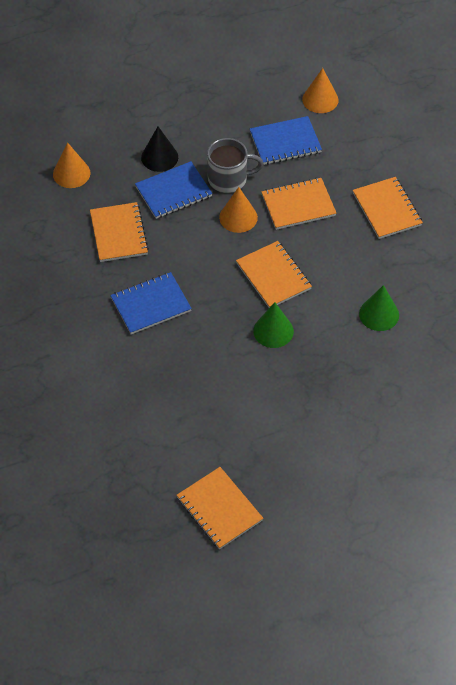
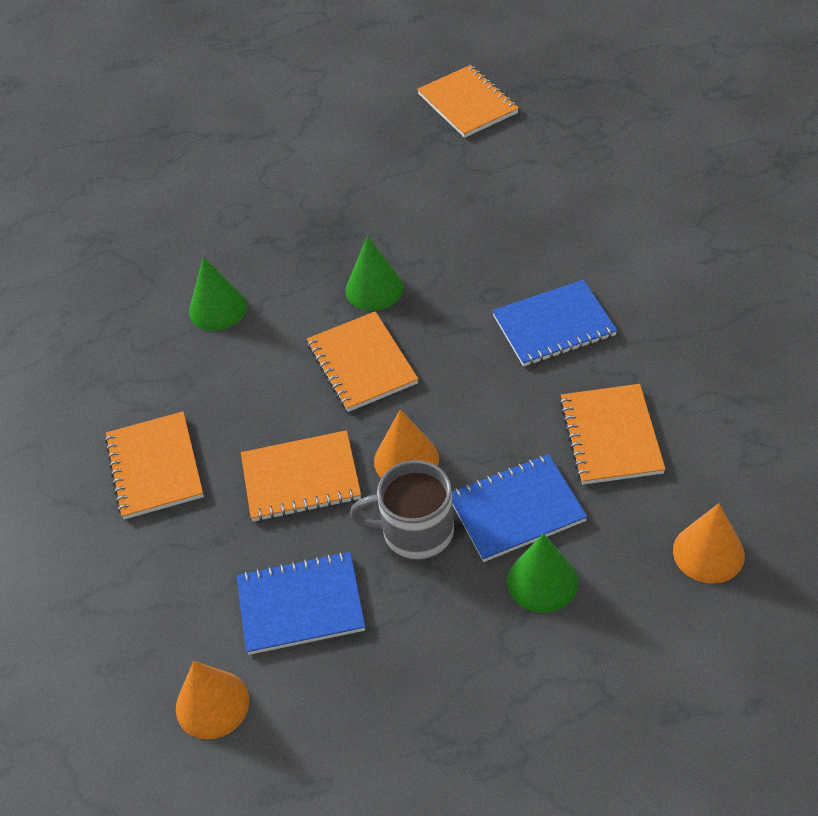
camera: 170 degrees left, 5 degrees down
black cone [141,127,178,172] -> green cone [507,533,578,613]

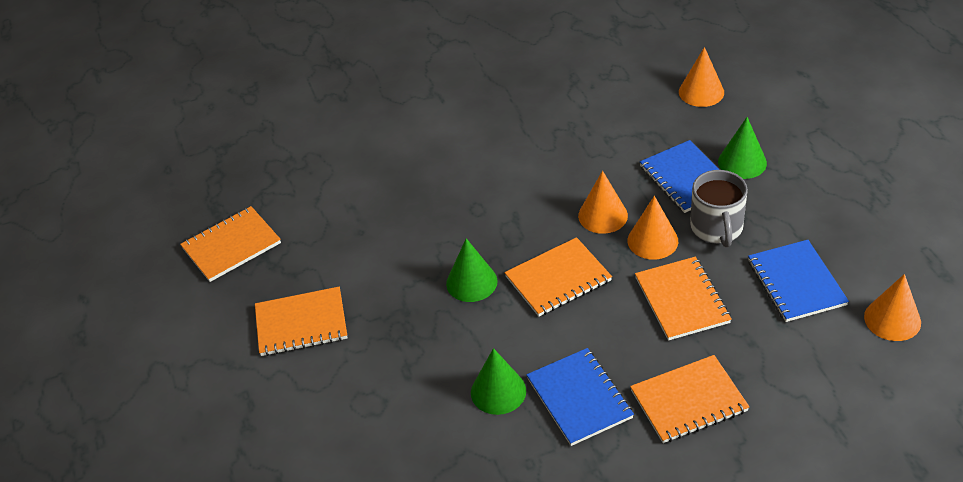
camera: 95 degrees left, 5 degrees down
blue notebook [492,280,617,367] -> blue notebook moved to [526,348,634,446]
orange notebook [559,384,666,485] -> orange notebook moved to [255,287,347,356]
none -> orange cone [578,171,628,234]

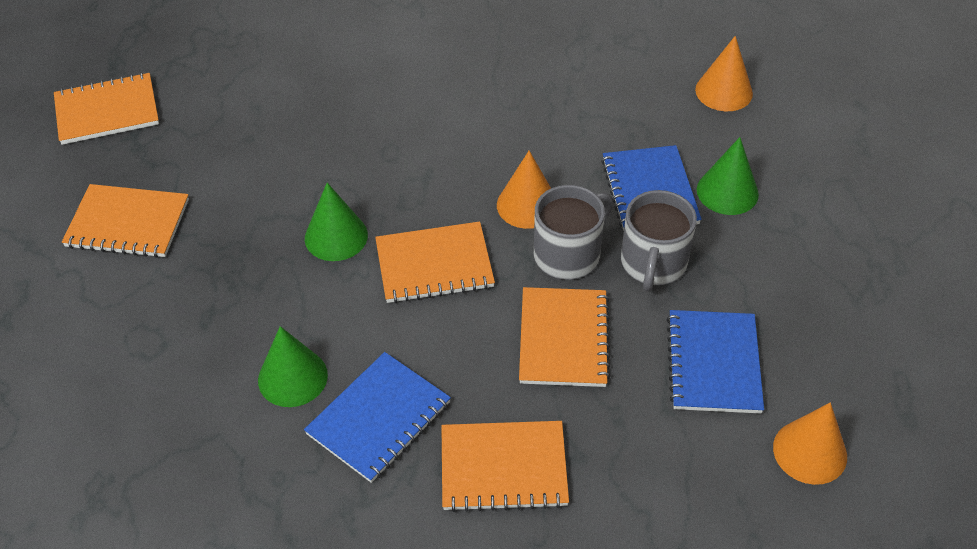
camera: 15 degrees right, 5 degrees up
blue notebook [526,348,634,446] -> blue notebook turned 45 degrees clockwise [304,352,451,483]
orange cone [627,196,678,260] -> grey mug [534,185,613,280]

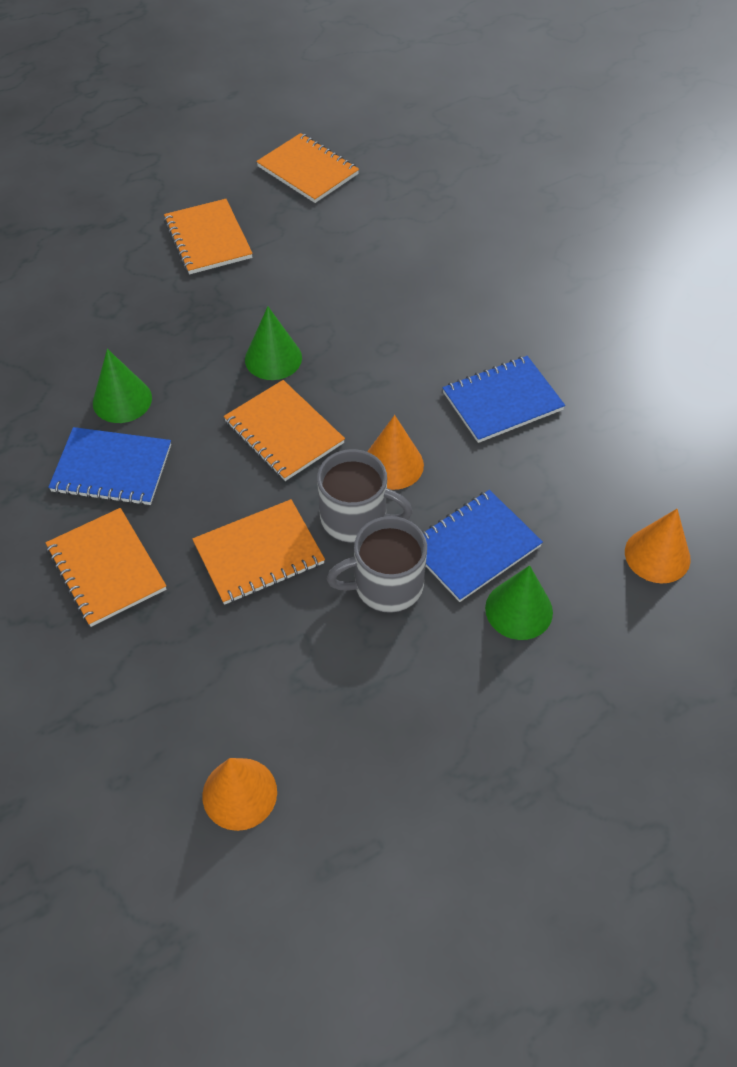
camera: 60 degrees right, 5 degrees up
blue notebook [666,310,764,414] -> blue notebook moved to [443,356,565,443]

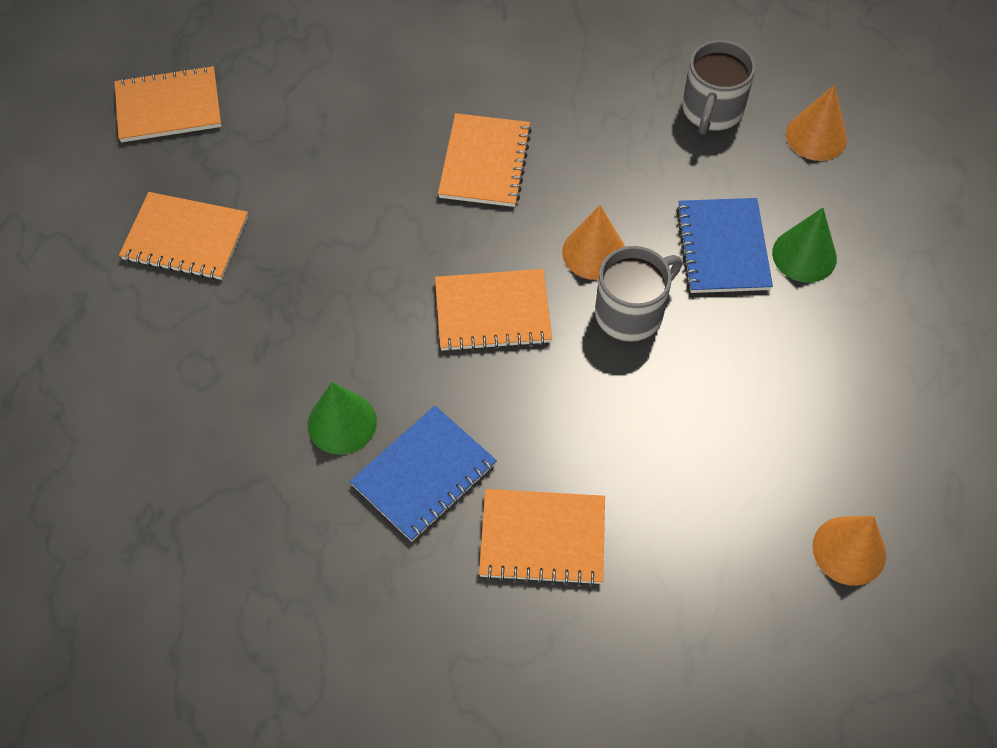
camera: 55 degrees left, 5 degrees up
orange notebook [192,499,325,605] -> orange notebook moved to [438,113,532,207]
green cone [245,306,302,380] -> none
grey mug [327,516,427,613] -> grey mug moved to [682,40,756,135]
blue notebook [443,356,565,443] -> none

